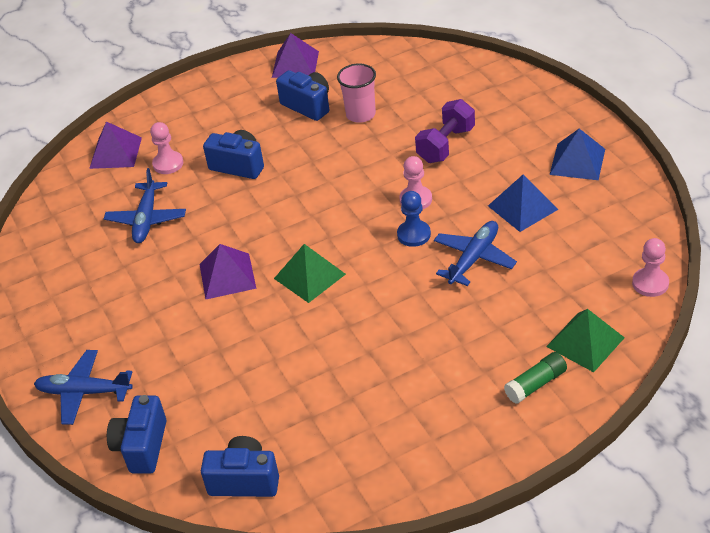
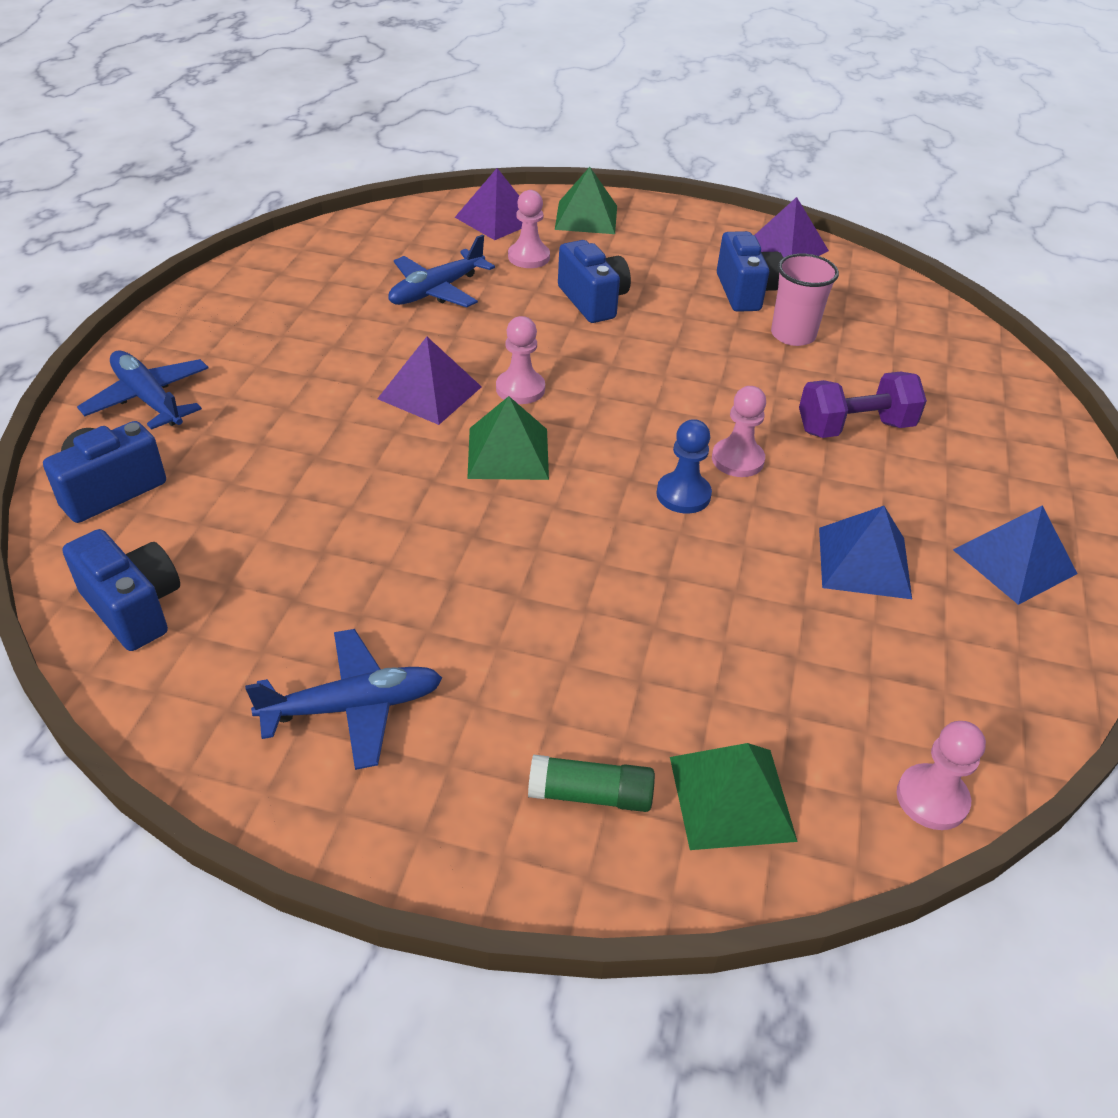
camera: 35 degrees right, 0 degrees up
blue plane [434,221,517,286] -> blue plane moved to [245,629,442,770]
none -> pink pawn [496,316,545,404]
none -> green pyramid [555,167,617,234]

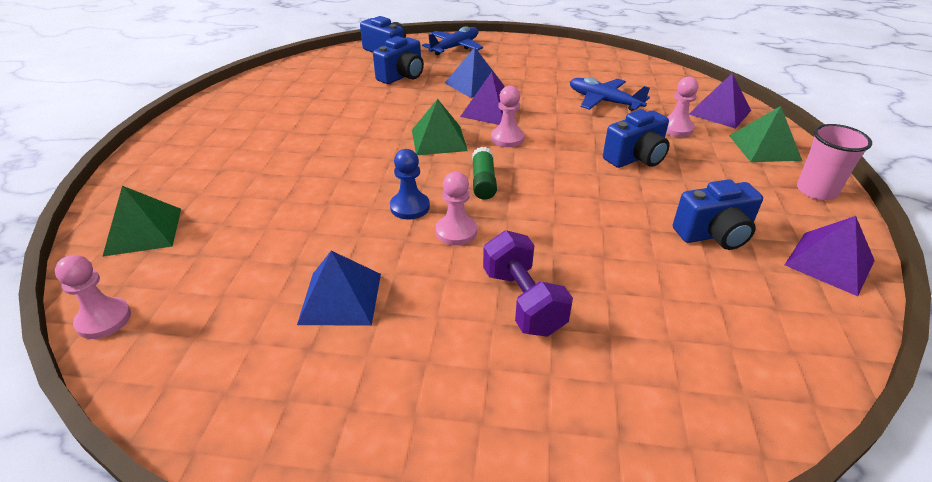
camera: 85 degrees right, 5 degrees down
blue camera [62,529,180,651] -> blue camera moved to [373,36,424,84]
blue plane [245,629,442,770] -> none
green glue stick [528,754,655,812] -> green glue stick moved to [472,146,497,200]
pink cup [771,253,839,346] -> pink cup moved to [797,124,872,200]
blue pyramid [953,505,1077,605] -> blue pyramid moved to [445,47,504,98]

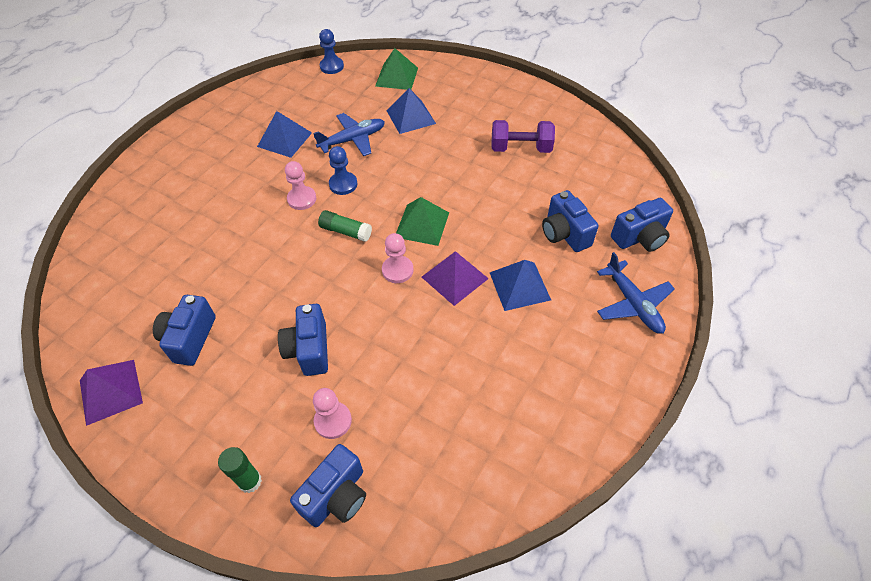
camera: 115 degrees right, 15 degrees up
pink pawn [55,255,131,339] -> blue pawn [319,29,344,74]
purple dumbbell [483,230,573,337] -> purple dumbbell moved to [491,120,555,153]
blue plane [570,77,650,111] -> blue plane moved to [313,113,385,156]
purple pyramid [689,73,751,129] -> blue camera [290,444,366,527]
green pyramid [729,106,802,162] -> green glue stick [218,447,262,493]
pink cup [797,124,872,200] -> none
none -> blue pyramid [386,88,436,134]

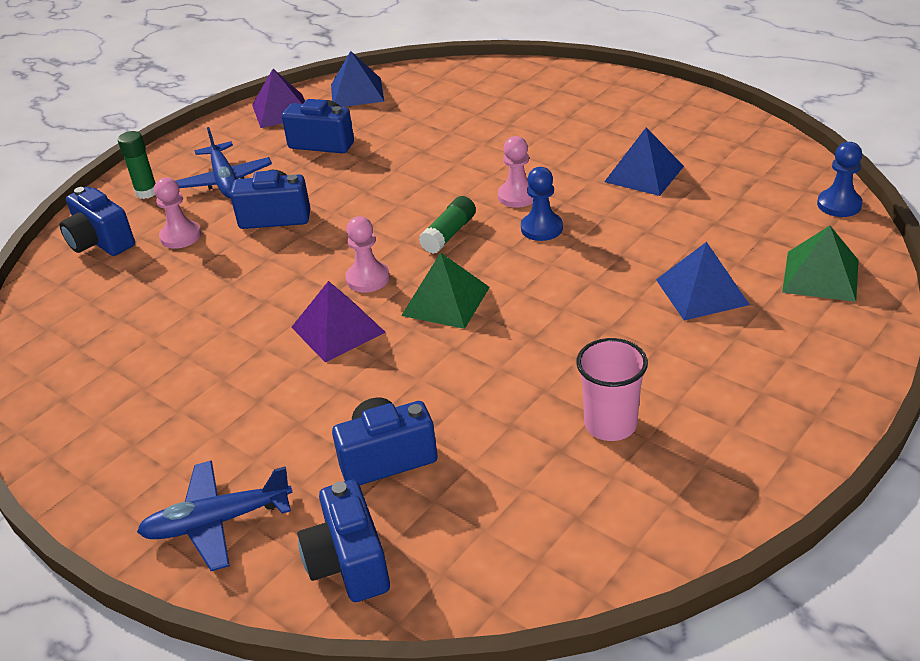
camera: 100 degrees right, 15 degrees down
blue plane [313,113,385,156] -> blue plane moved to [176,127,272,198]
blue pyramid [490,260,551,311] -> blue pyramid moved to [331,51,384,107]
purple dumbbell [491,120,555,153] -> pink cup [576,338,648,441]

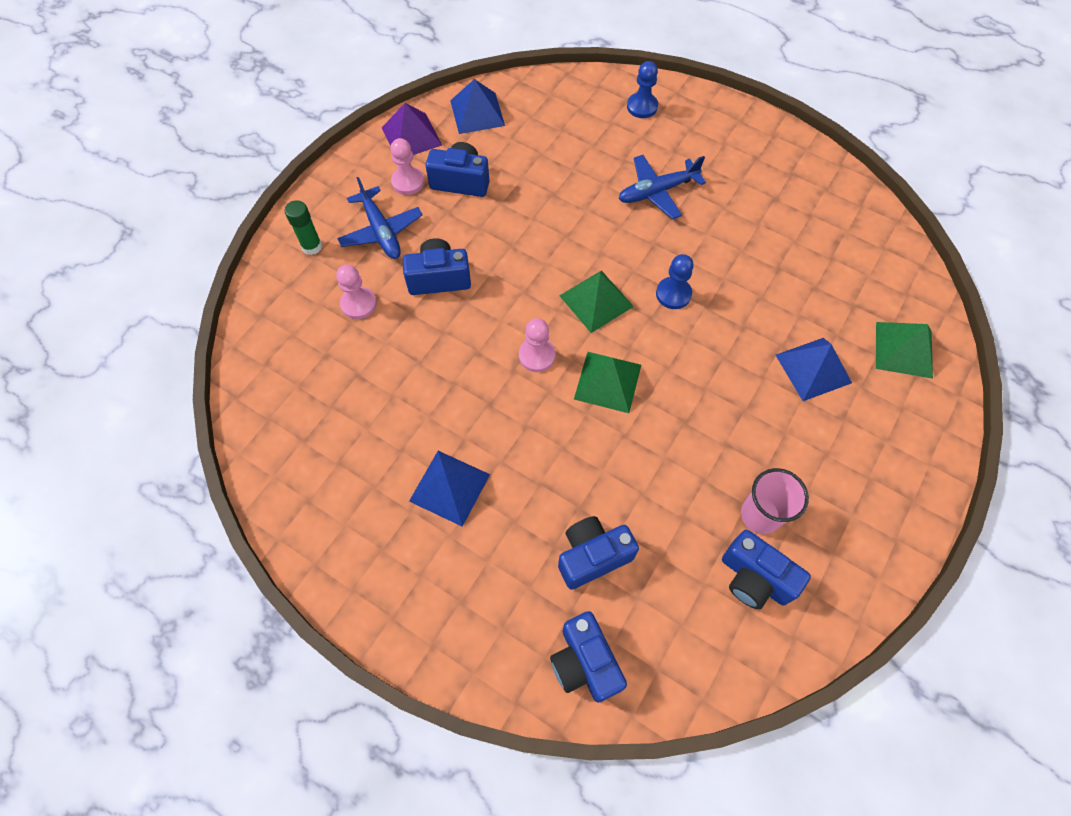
camera: 10 degrees left, 25 degrees up
blue camera [59,186,135,256] -> blue camera moved to [722,530,811,609]
blue plane [137,460,293,571] -> blue plane moved to [619,155,706,219]
purple pyramid [291,281,385,363] -> none
green glue stick [419,196,476,254] -> green pyramid [559,270,634,333]
pink pawn [498,136,533,208] -> pink pawn moved to [390,138,424,195]
blue pyramid [604,127,684,196] -> blue pyramid moved to [409,451,490,527]
blue pawn [817,142,863,217] -> blue pawn moved to [627,61,658,118]

